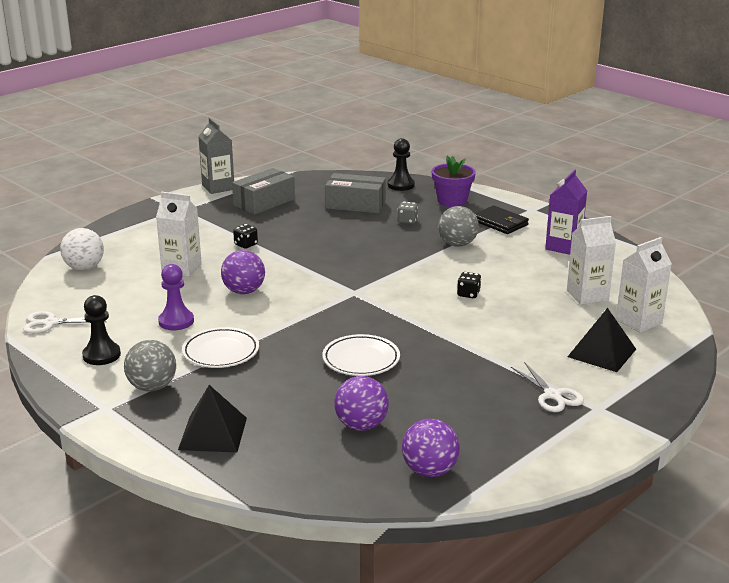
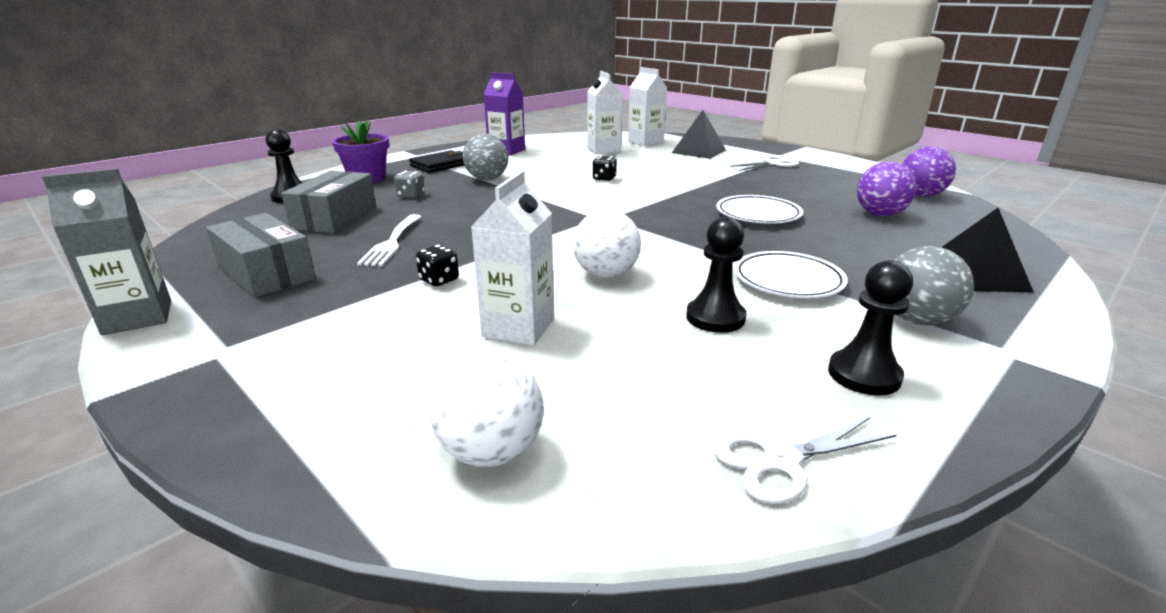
camera: 90 degrees left, 0 degrees up
white scissors [23,311,106,334] -> white scissors turned 75 degrees clockwise [713,417,896,504]
purple pawn [158,264,194,330] -> black pawn [686,217,746,333]
purple ball [221,250,265,294] -> white ball [573,210,641,278]
none -> white fork [357,214,421,266]

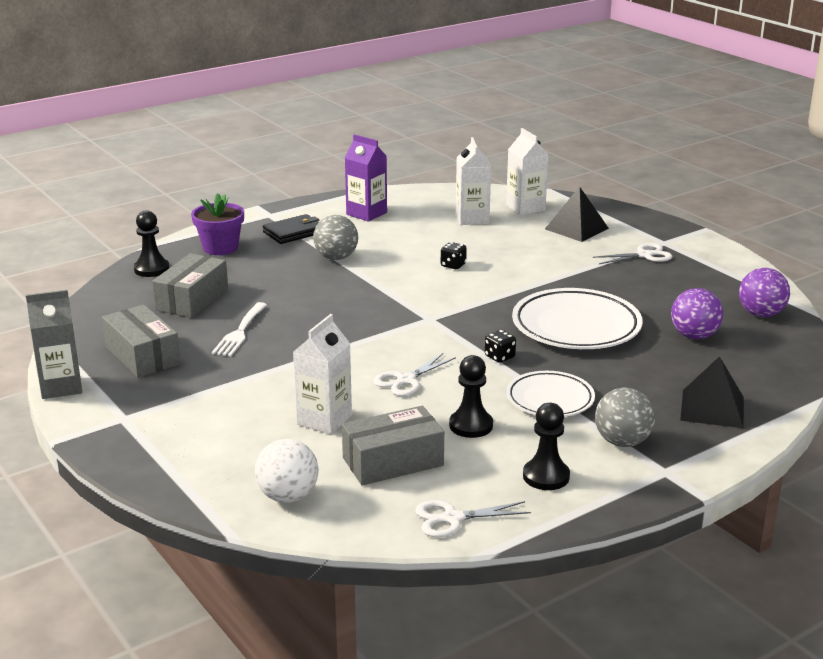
camera: 10 degrees right, 0 degrees up
grey dice [394,170,425,198] -> none
black dice [416,245,459,286] -> black dice moved to [485,330,516,363]
white ball [573,210,641,278] -> white scissors [374,353,456,396]
white plate [716,195,803,224] -> white plate [512,288,643,349], size x1.63
none -> grey box [342,406,444,485]

